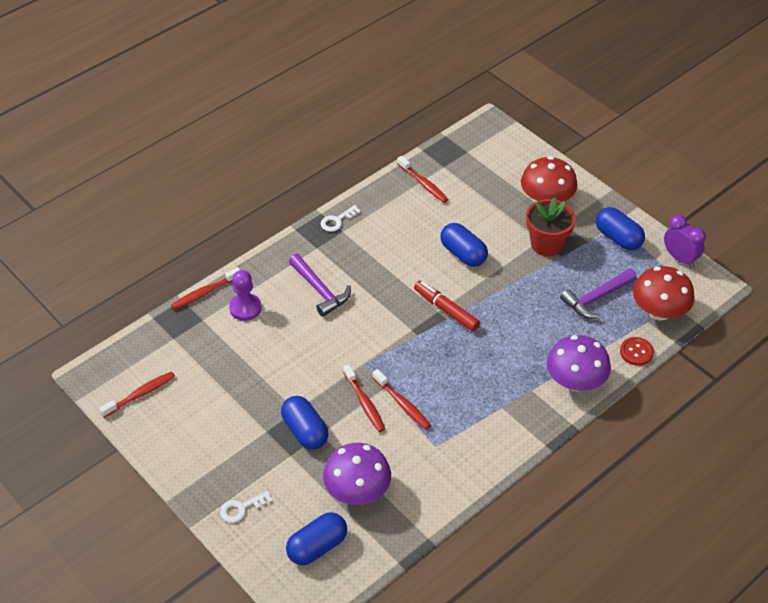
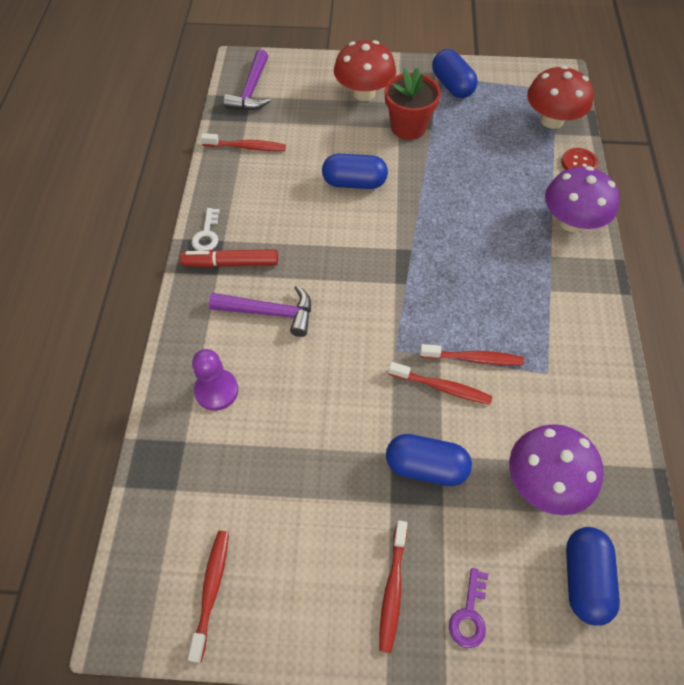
camera: 45 degrees left, 10 degrees up
red toothbrush [171,267,240,310] -> red toothbrush moved to [379,520,407,653]
white key [220,491,272,523] -> purple key [449,568,488,648]
red marker [414,281,480,331] -> red marker moved to [180,249,278,267]
purple hammer [560,268,637,319] -> purple hammer moved to [224,49,271,110]
blue capsule [596,207,645,250] -> blue capsule turned 60 degrees clockwise [432,49,478,98]
purple clock [664,215,706,268] -> none

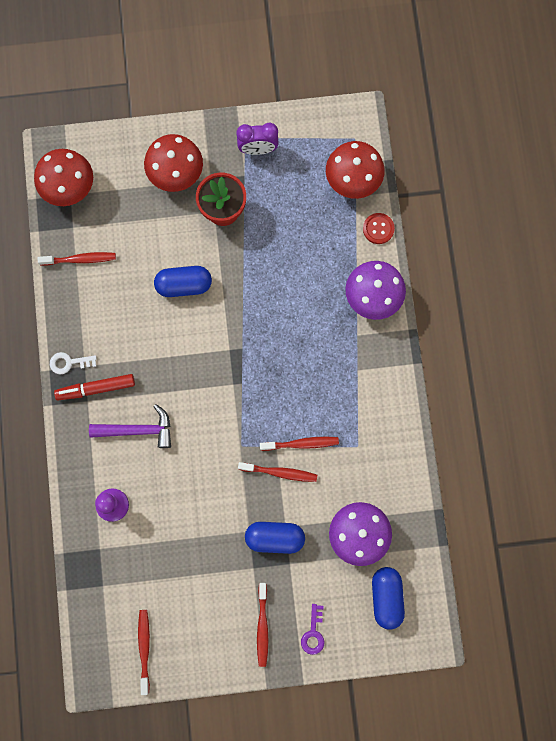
camera: 10 degrees left, 20 degrees up
white key [191,208,220,251] -> white key turned 90 degrees clockwise [50,352,97,374]
purple hammer [224,49,271,110] -> red mushroom [34,149,93,206]
blue capsule [432,49,478,98] -> purple clock [236,123,279,155]

